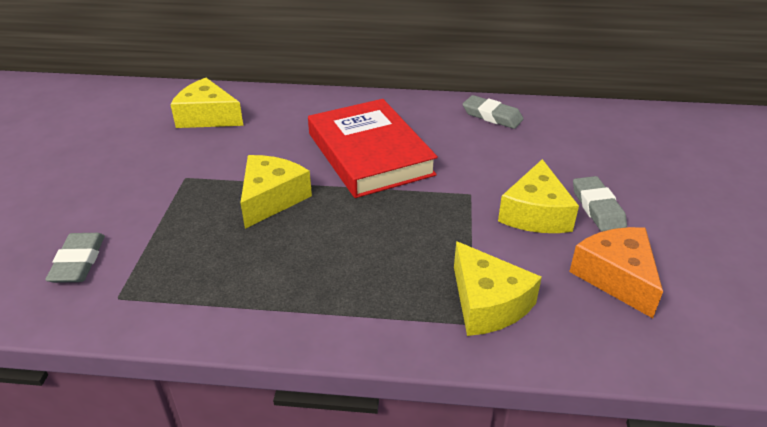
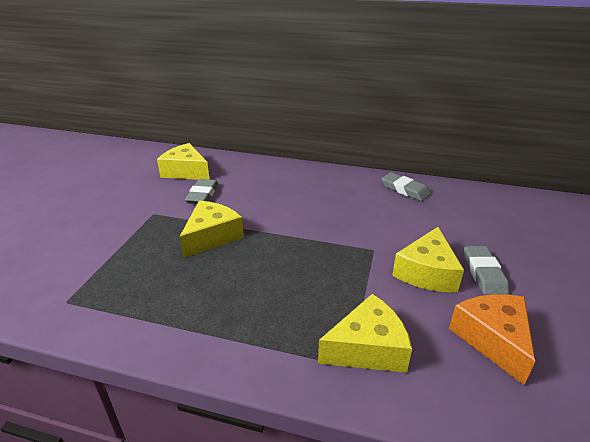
camera: 10 degrees right, 5 degrees down
grey eraser [45,233,105,283] -> grey eraser moved to [185,179,218,204]
red book [308,99,438,198] -> none
yellow cheese [454,241,542,336] -> yellow cheese turned 90 degrees counterclockwise [318,294,412,373]

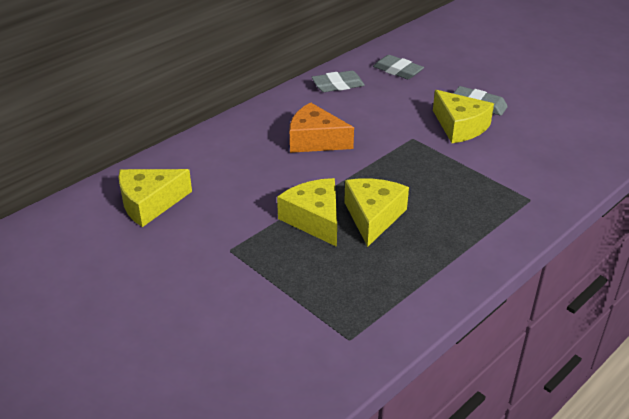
camera: 60 degrees left, 5 degrees up
grey eraser [185,179,218,204] -> grey eraser moved to [373,55,424,79]
yellow cheese [318,294,412,373] -> yellow cheese moved to [344,178,409,247]
orange cheese [449,294,536,385] -> orange cheese moved to [290,102,354,153]

